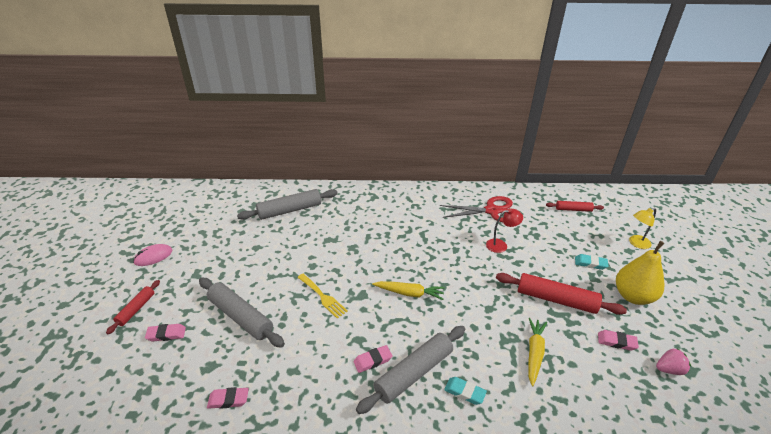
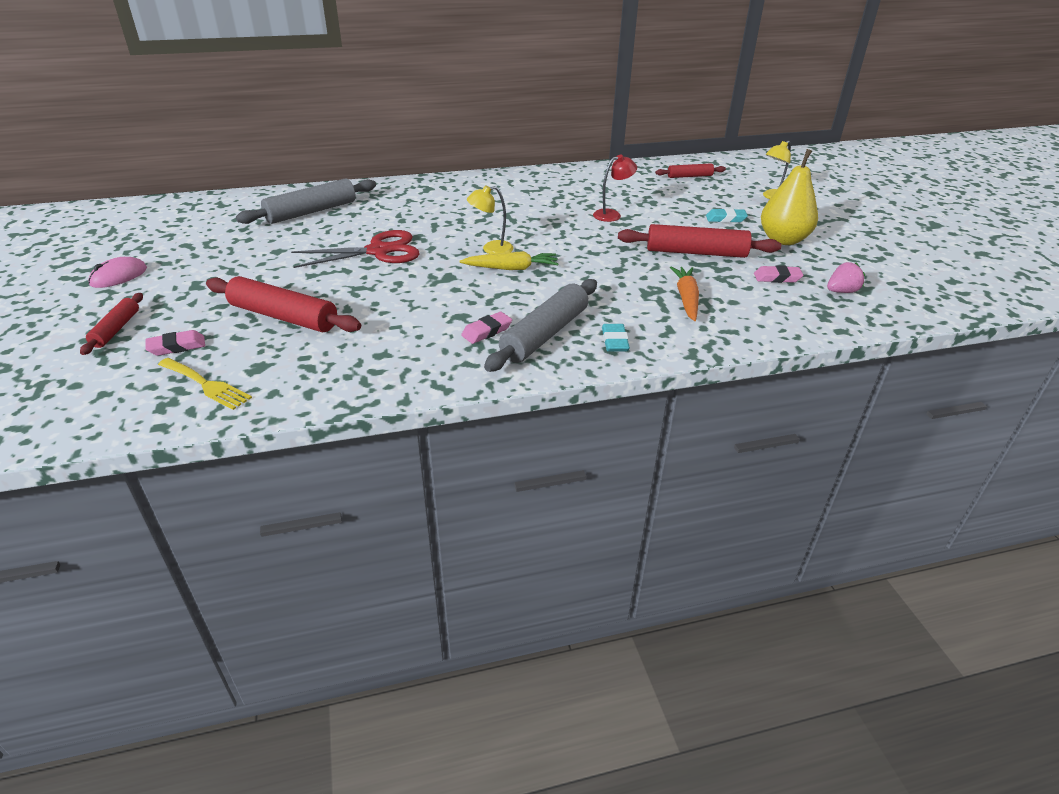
camera: 15 degrees left, 0 degrees up
grey rolling pin [199,278,285,348] -> red rolling pin [206,276,361,332]
pink eraser [207,387,249,409] -> none
yellow fork [297,274,348,319] -> yellow fork moved to [158,358,252,410]
red scissors [440,196,513,222] -> red scissors moved to [291,230,420,268]
turquoise eraser [444,377,487,405] -> turquoise eraser turned 75 degrees clockwise [602,324,630,352]
yellow carrot [528,318,547,386] -> orange carrot [670,267,699,321]
none -> yellow lamp [467,186,514,254]

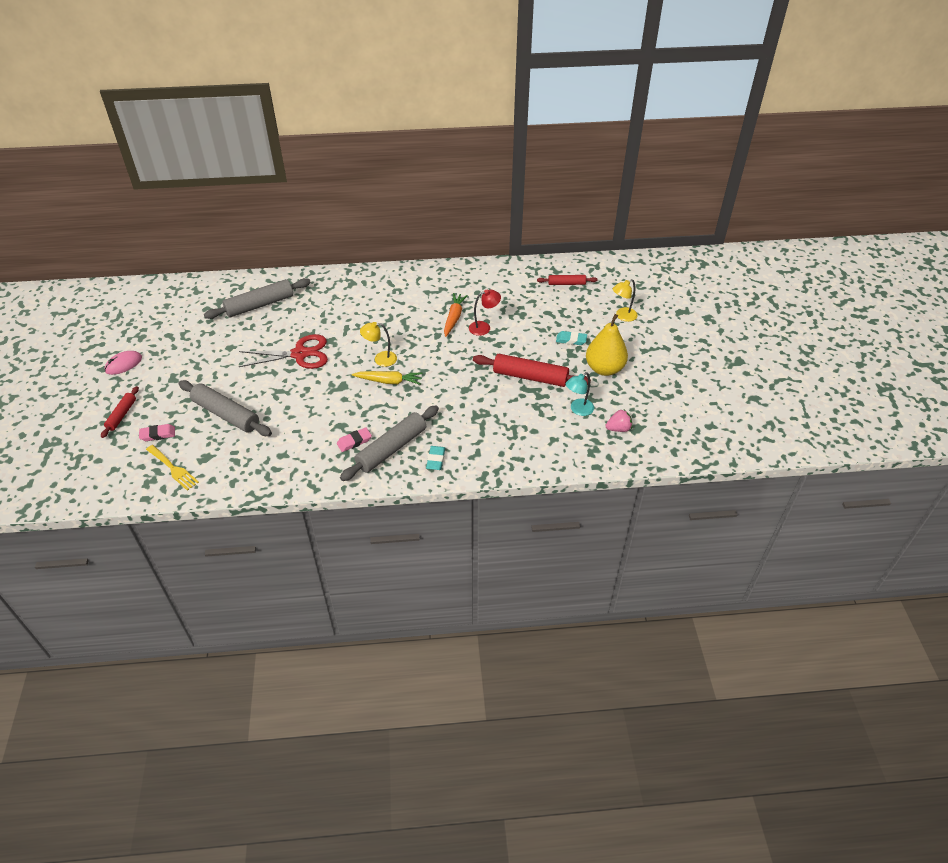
camera: 10 degrees right, 10 degrees up
red rolling pin [206,276,361,332] -> grey rolling pin [179,380,272,436]
orange carrot [670,267,699,321] -> orange carrot moved to [444,293,468,337]
pink eraser [754,265,804,283] -> turquoise lamp [565,372,594,416]

